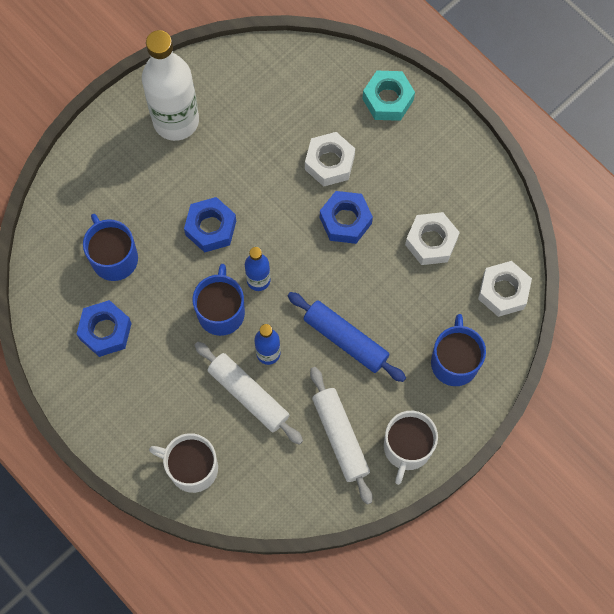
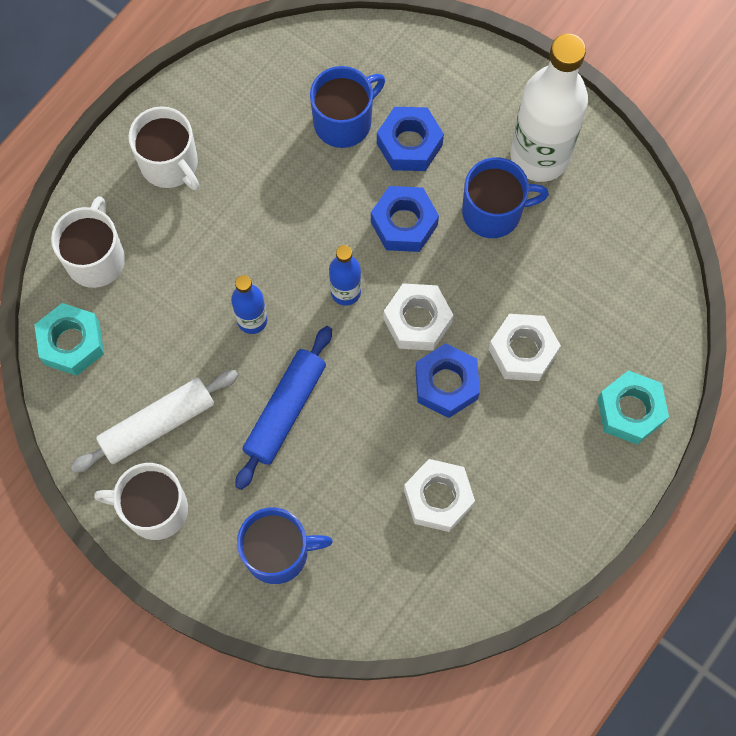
camera: 80 degrees right, 0 degrees up
blue nut [77,300,132,357] -> blue nut moved to [377,107,444,171]
blue mug [192,264,245,336] -> blue mug moved to [462,157,549,238]
white rolling pin [194,342,303,445] -> none
white nut [478,261,532,317] -> white nut moved to [384,283,453,351]
none -> turquoise nut [34,303,104,376]
none -> white mug [129,106,199,190]

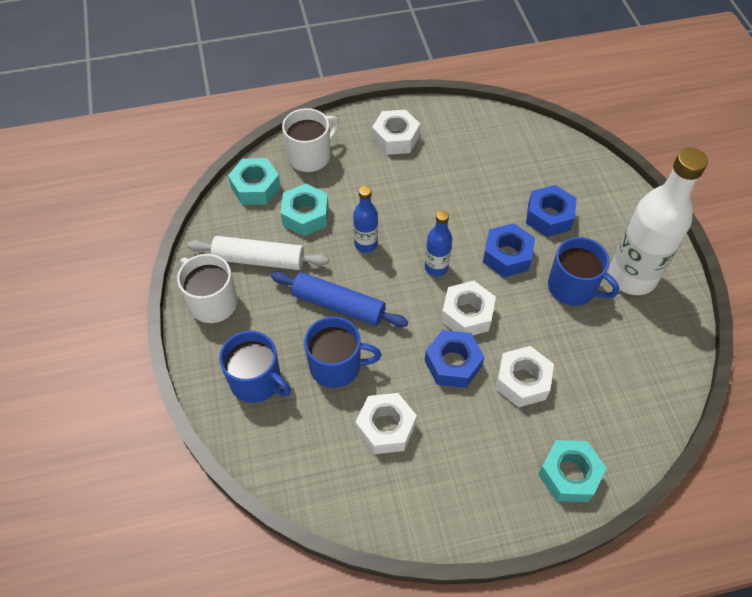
camera: 40 degrees right, 15 degrees down
white mug [129,106,199,190] -> white nut [372,110,420,155]
blue rolling pin [235,326,332,490] -> blue rolling pin turned 45 degrees clockwise [271,272,408,327]
blue mug [310,66,385,148] -> blue mug moved to [304,316,381,388]
none -> turquoise nut [281,183,329,236]

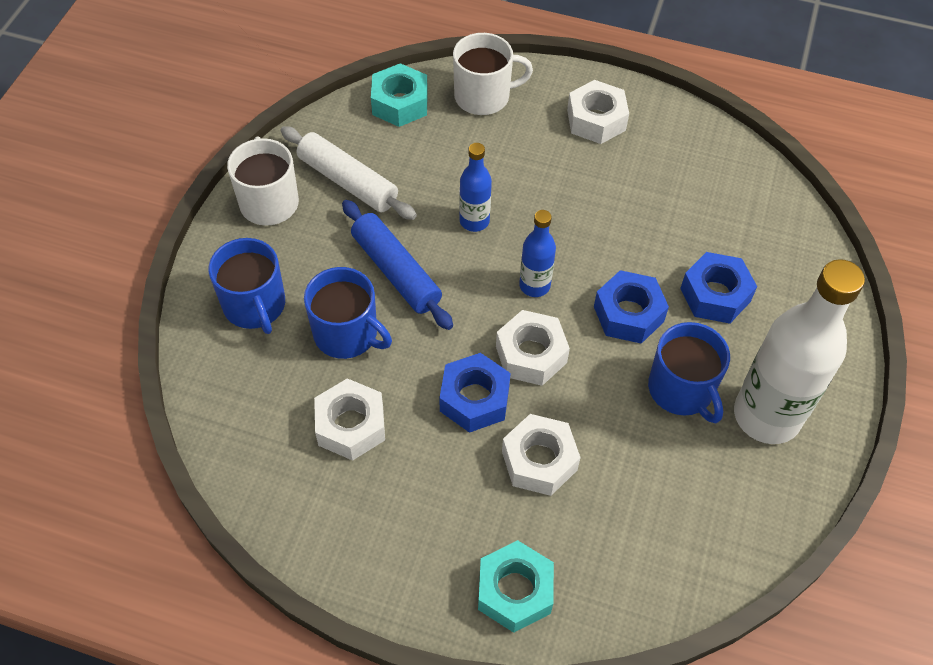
camera: 30 degrees right, 0 degrees up
turquoise nut [281,183,329,236] -> none

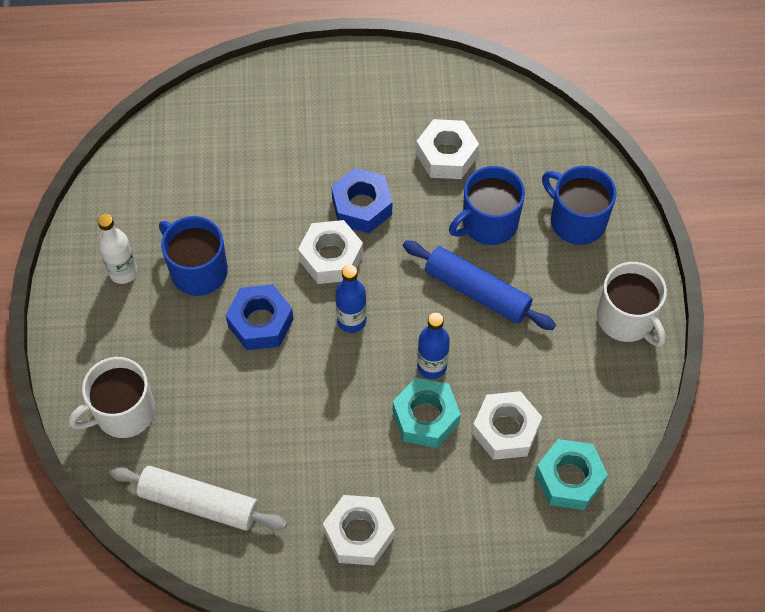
camera: 160 degrees right, 5 degrees up
white rolling pin [280,126,417,220] -> white rolling pin moved to [109,466,287,531]
blue mug [304,267,392,359] -> blue mug turned 45 degrees counterclockwise [449,166,525,245]
white mug [453,33,533,115] -> white mug moved to [69,357,155,438]
turquoise nut [478,540,554,633] -> turquoise nut moved to [393,378,461,448]
white nut [502,414,581,496] -> white nut moved to [472,391,542,460]
blue nut [680,252,757,324] -> none
white bottle [734,259,865,444] -> white bottle [97,214,138,284], size x0.49

